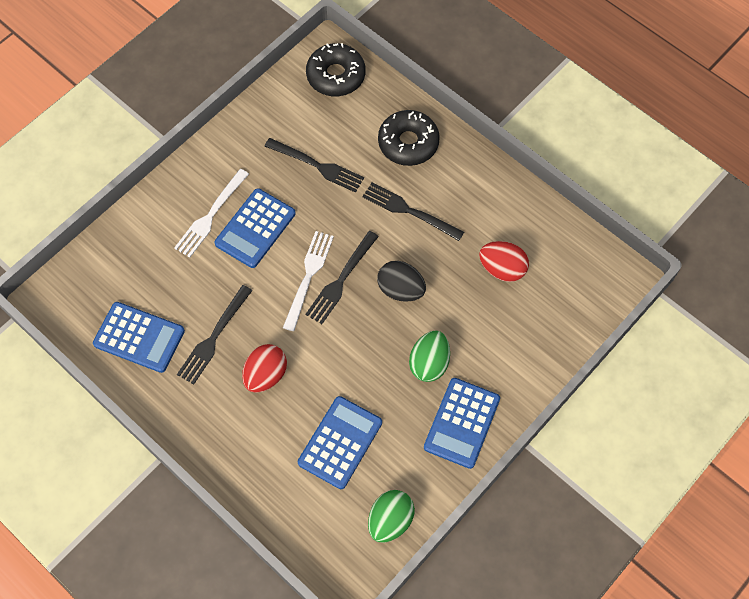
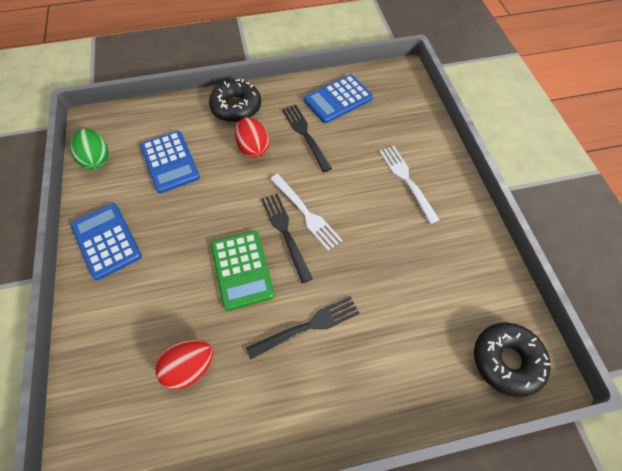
camera: 125 degrees right, 5 degrees down
blue calculator [214,188,296,268] -> none
black fork [265,138,364,193] -> none
black egg [377,261,426,302] -> green calculator [211,231,275,311]
black donut [378,110,440,166] -> black donut moved to [209,79,261,122]
green egg [409,331,450,382] -> none

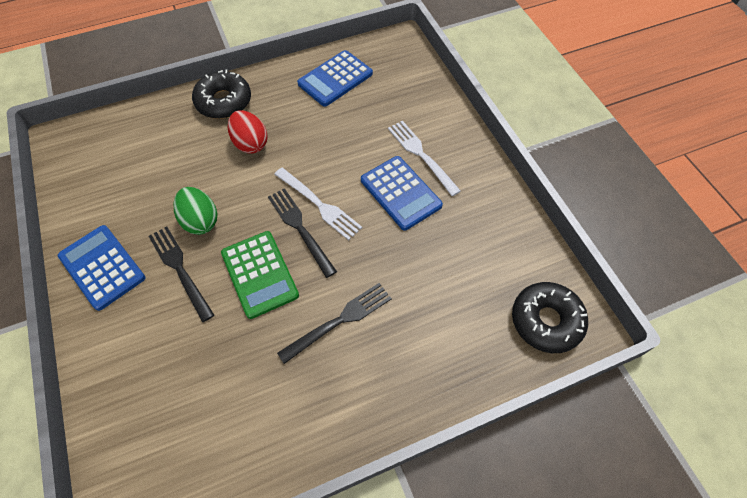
camera: 10 degrees left, 0 degrees up
green egg [71,128,109,169] -> green egg moved to [174,187,218,235]
blue calculator [140,131,200,193] -> blue calculator moved to [361,156,443,231]
red egg [155,339,213,390] -> none
black fork [282,105,332,172] -> black fork moved to [149,226,214,322]

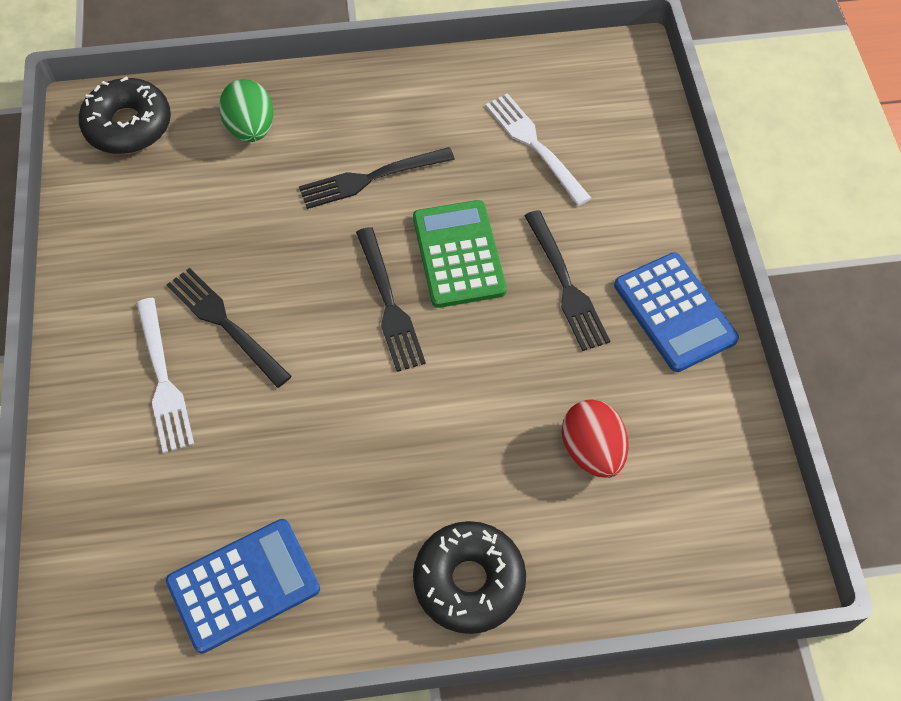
camera: 165 degrees left, 0 degrees up
green egg [174,187,218,235] -> green egg moved to [219,79,273,142]
red egg [228,110,267,153] -> red egg moved to [562,400,629,478]
white fork [274,168,362,240] -> white fork moved to [485,93,591,206]
blue calculator [361,156,443,231] -> black fork [166,268,292,388]

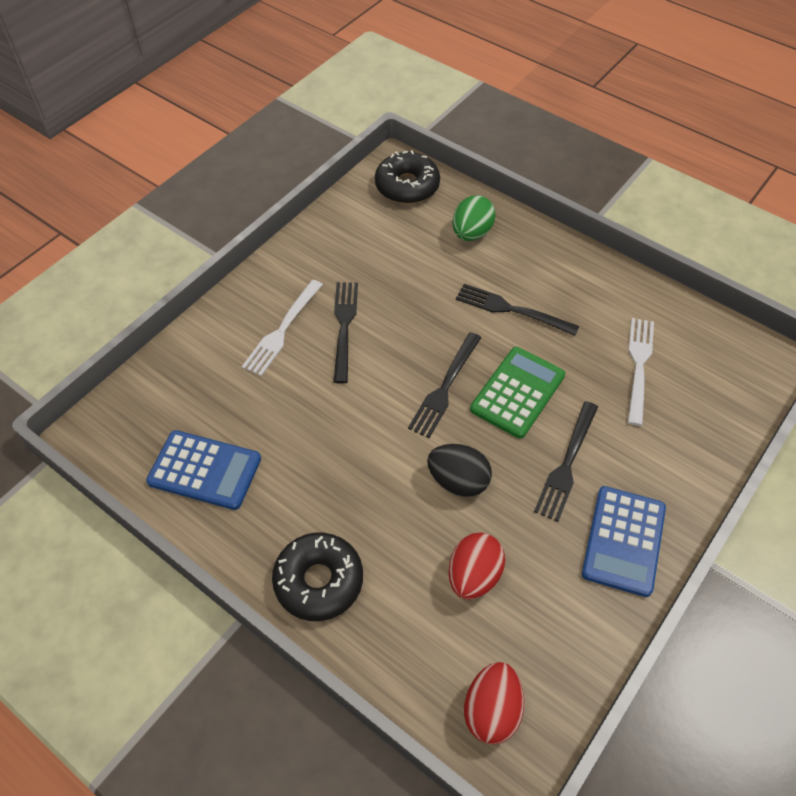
camera: 45 degrees right, 5 degrees down
none -> black egg [427,444,492,497]
none -> red egg [464,662,524,744]

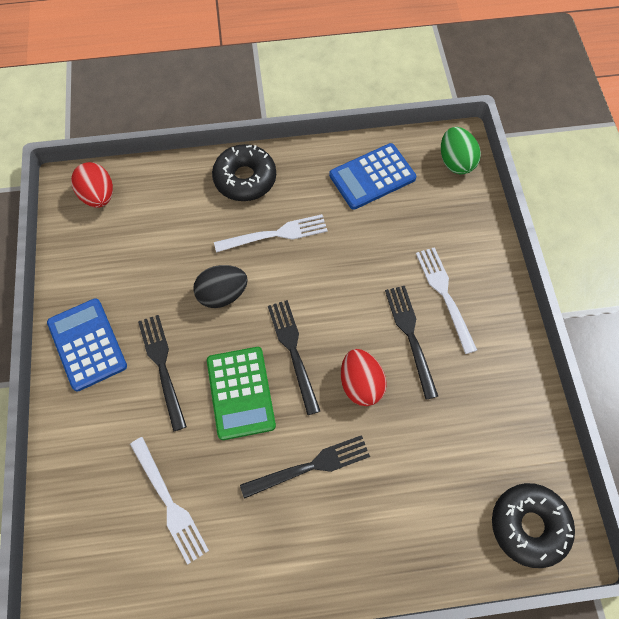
camera: 135 degrees right, 10 degrees up
black fork [333,282,358,384] -> black fork turned 150 degrees counterclockwise [385,286,438,400]
red egg [449,533,505,600] -> red egg moved to [341,349,387,406]
green egg [452,195,496,241] -> green egg moved to [441,127,481,174]
none -> white fork [214,214,328,253]

